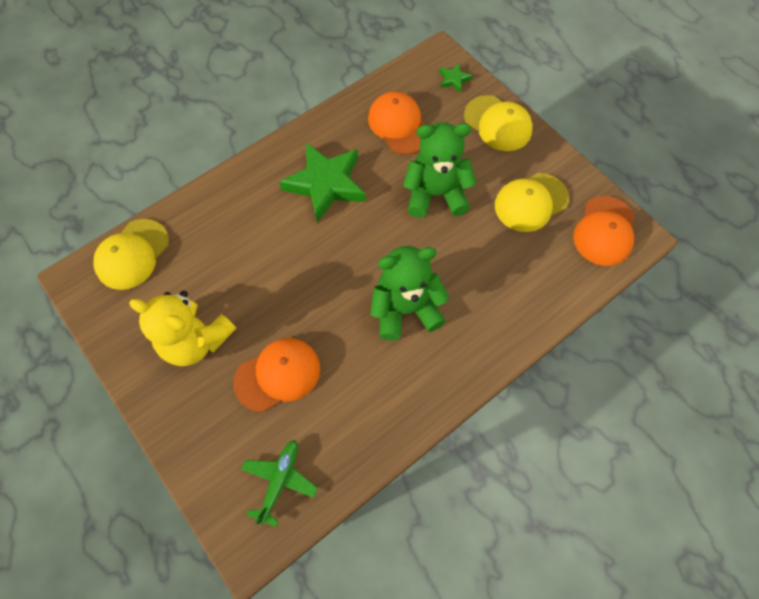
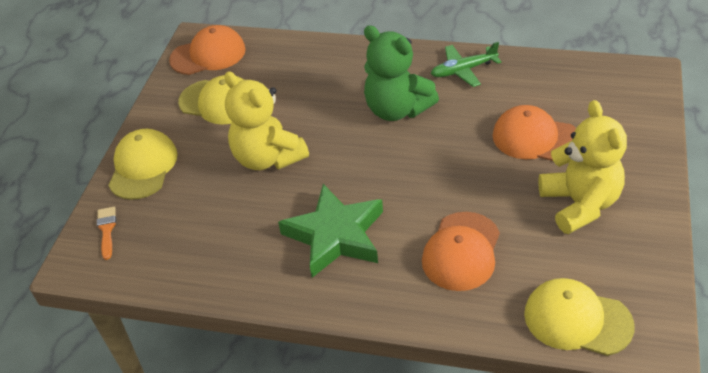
camera: 125 degrees left, 20 degrees down
yellow cap [93,219,169,290] -> yellow cap turned 150 degrees counterclockwise [524,278,635,356]
green plane [241,440,318,527] -> green plane moved to [431,42,501,87]
orange cap [368,91,425,154] -> orange cap moved to [422,212,500,291]
green teddy bear [403,122,477,218] -> yellow teddy bear [224,72,309,170]
green star [439,63,472,93] -> orange brush [97,207,116,260]

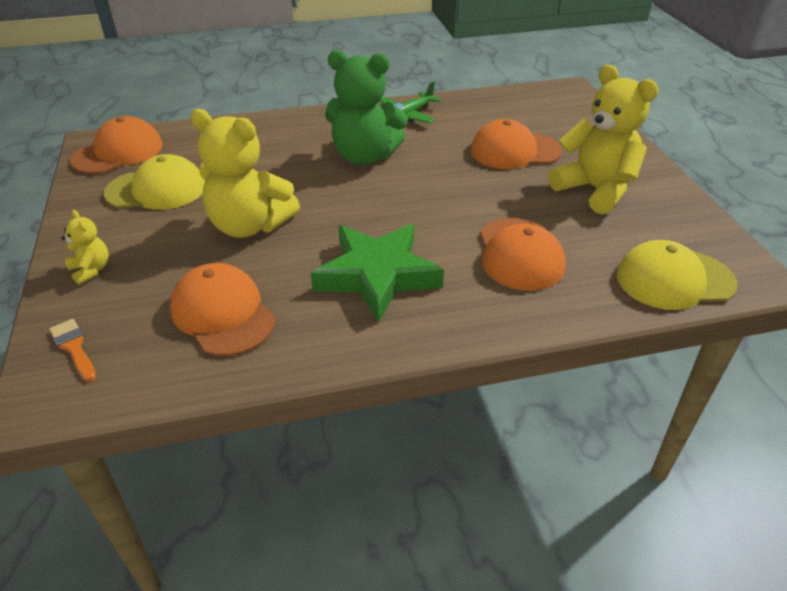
camera: 30 degrees left, 5 degrees down
yellow cap [108,129,178,200] -> yellow teddy bear [62,210,109,285]
none -> orange cap [170,263,276,356]

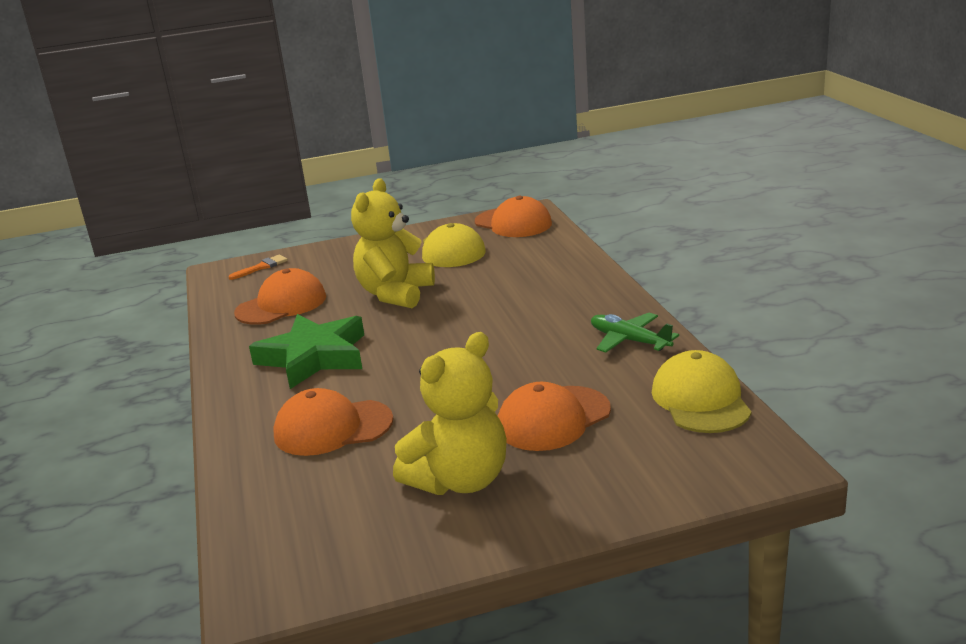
camera: 90 degrees right, 15 degrees down
yellow teddy bear [62,210,109,285] -> none
green teddy bear [325,50,408,165] -> none
orange cap [471,119,562,169] -> orange cap turned 120 degrees counterclockwise [498,382,611,451]
yellow cap [617,240,738,310] -> yellow cap moved to [652,350,751,433]

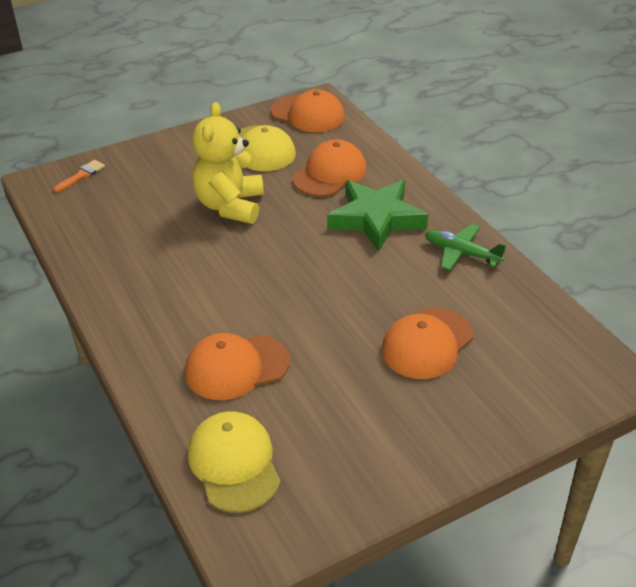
camera: 15 degrees left, 15 degrees up
orange cap [234,268,326,325] -> orange cap moved to [292,139,367,197]
green star [249,314,364,389] -> green star moved to [327,180,428,252]
yellow teddy bear [393,332,507,495] -> none
yellow cap [652,350,751,433] -> yellow cap moved to [188,411,281,513]

